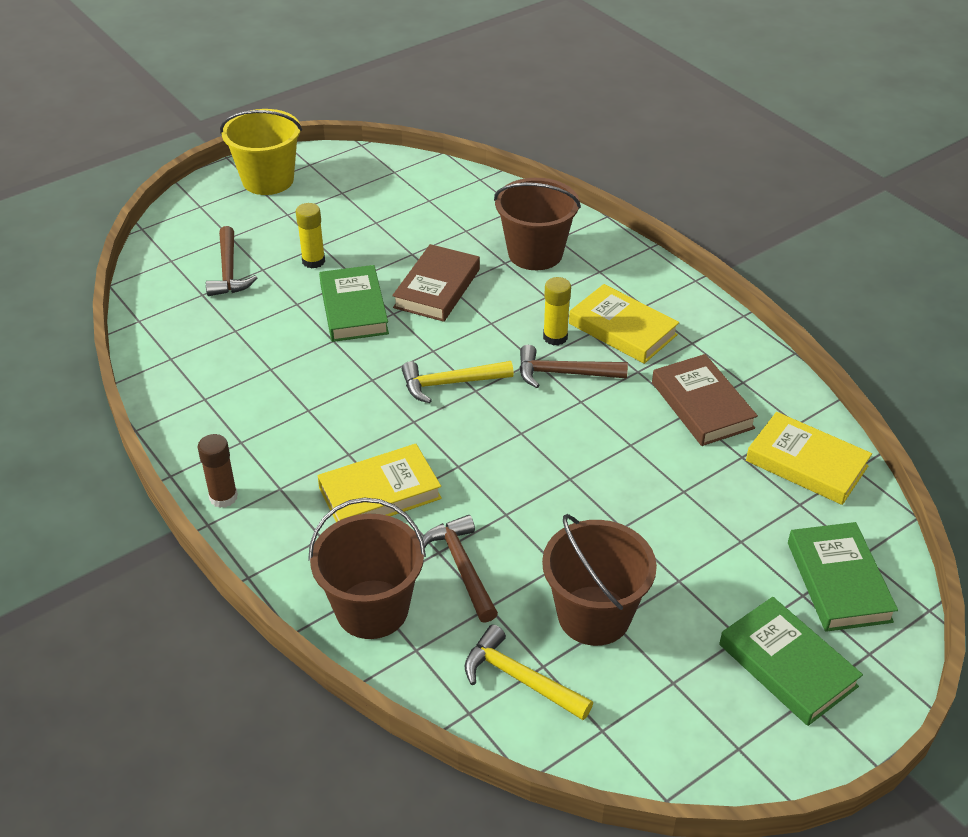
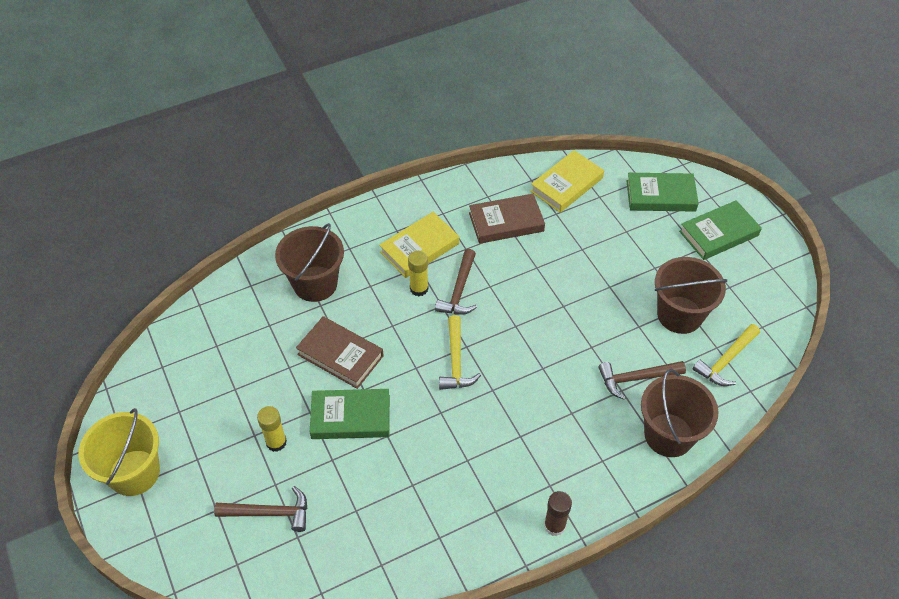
camera: 80 degrees left, 10 degrees up
yellow book [318,444,442,522] -> none

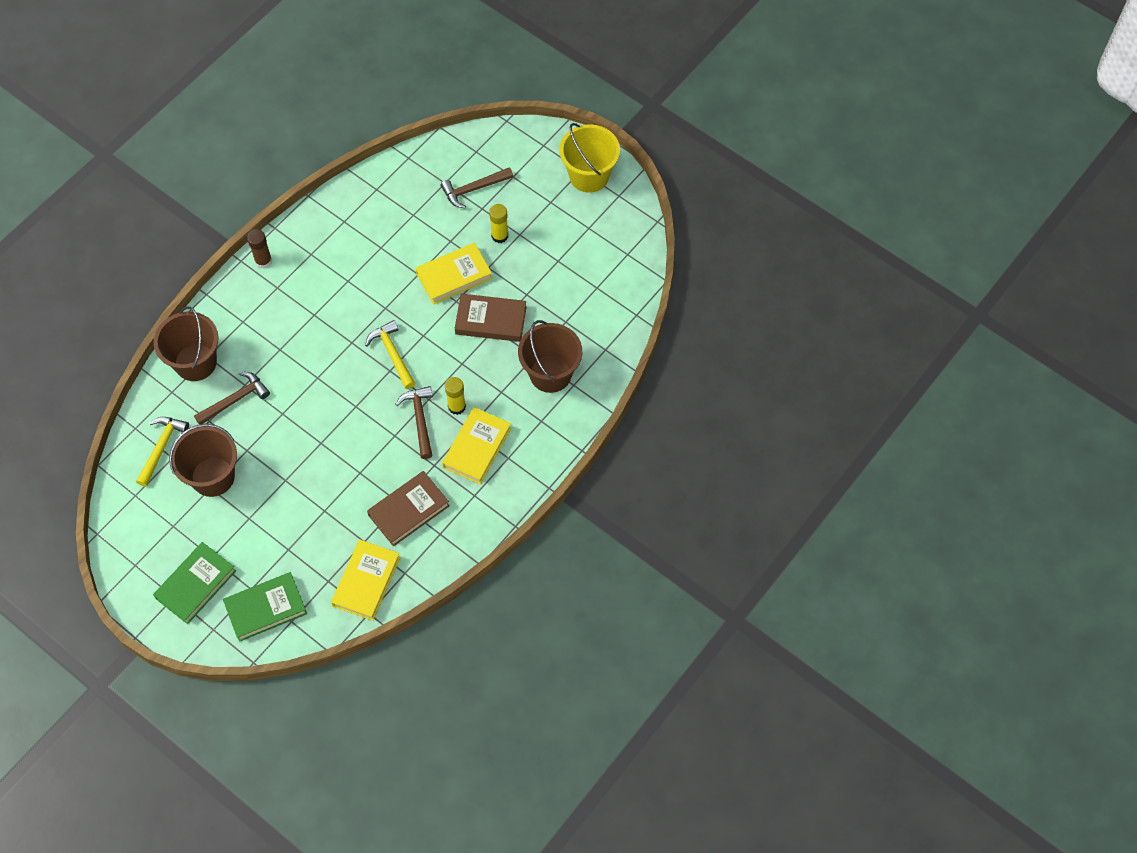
camera: 155 degrees right, 10 degrees up
green book [310,389,390,439] -> yellow book [416,243,492,305]

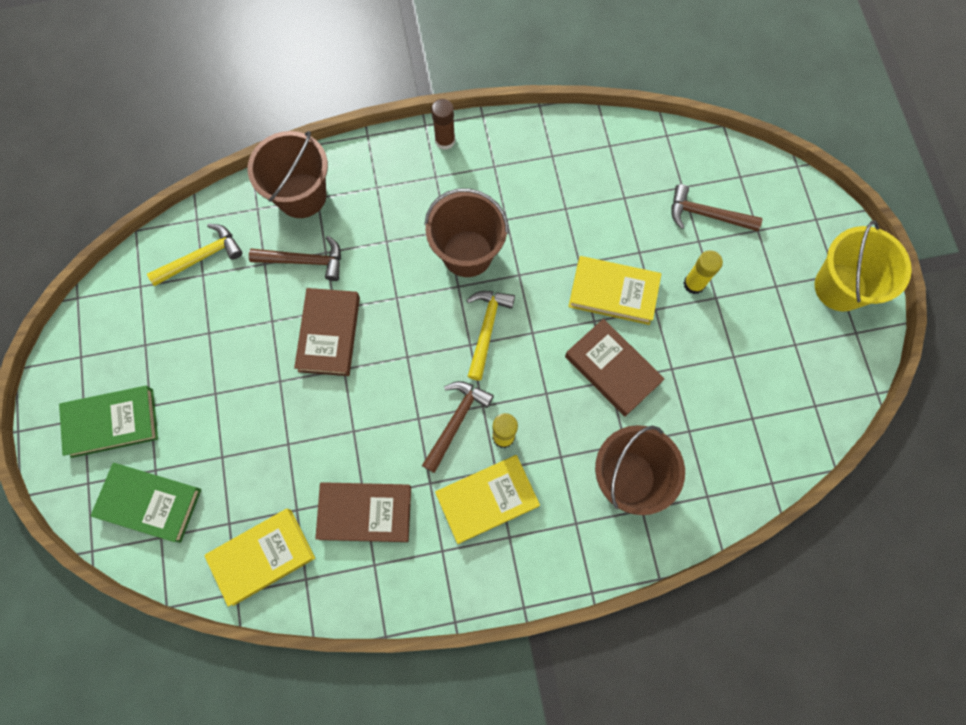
camera: 40 degrees right, 10 degrees up
brown bucket [169,424,237,497] -> brown bucket moved to [425,188,508,277]
none -> brown book [294,288,360,376]

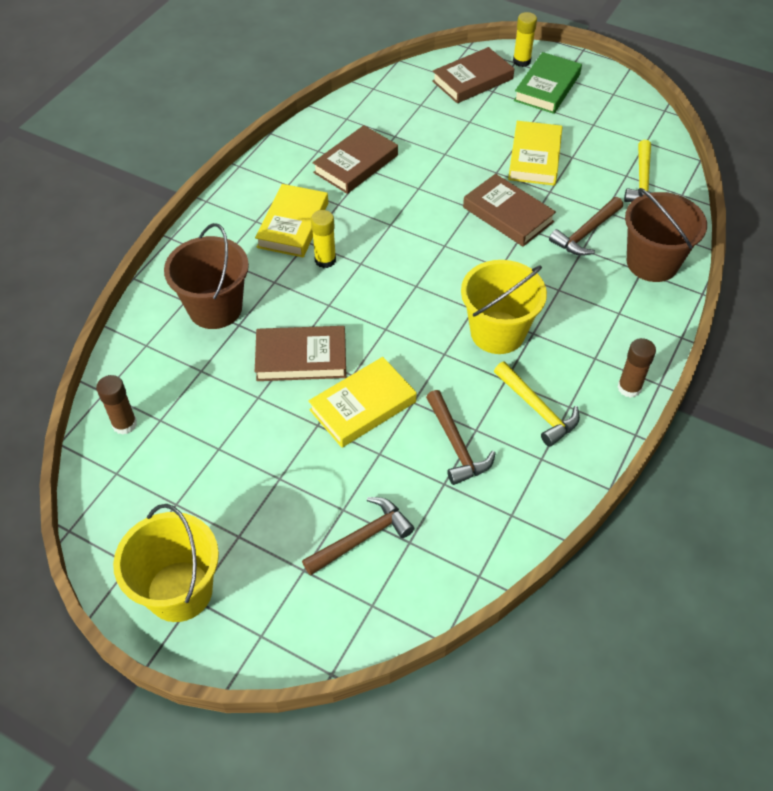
camera: 130 degrees right, 20 degrees down
green book [90,463,201,543] -> brown book [432,47,514,103]
yellow book [204,509,315,607] -> yellow book moved to [508,121,562,186]
brown hammer [422,381,494,473] -> brown hammer moved to [426,390,496,485]
brown bucket [425,188,508,277] -> yellow bucket [461,260,547,354]
yellow hammer [467,291,515,381] -> yellow hammer moved to [494,362,580,447]
yellow glue stick [684,250,723,294] -> yellow glue stick moved to [513,12,537,67]
none -> brown glue stick [96,375,137,435]

